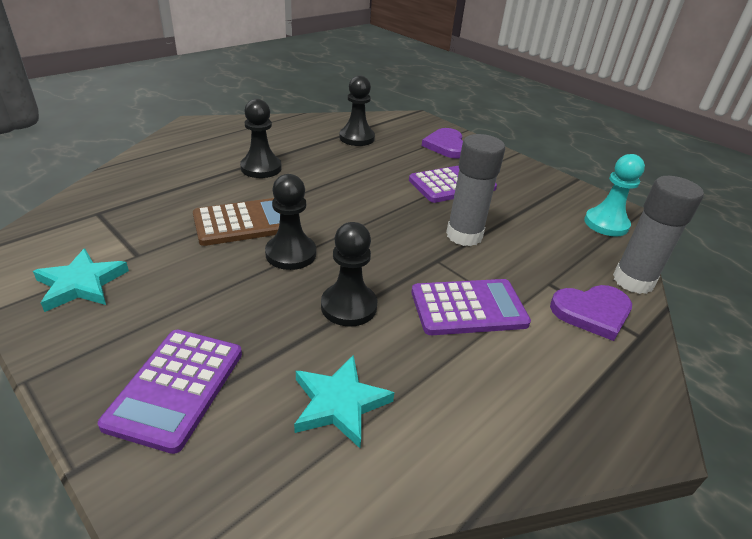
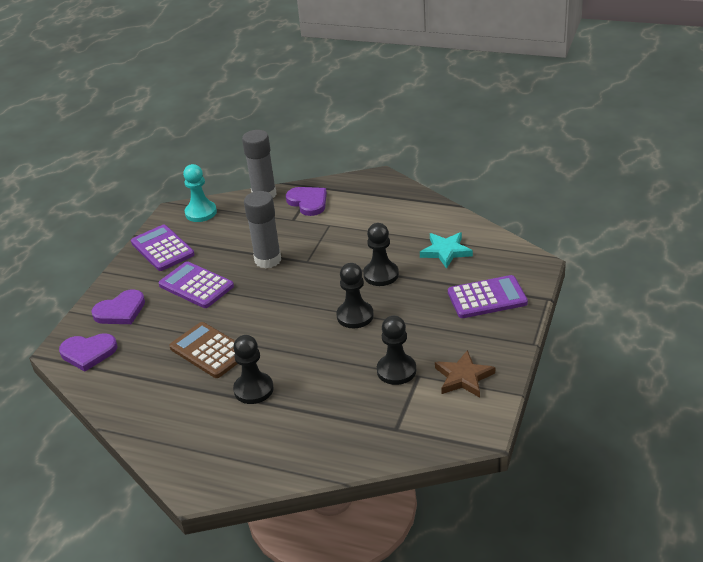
camera: 110 degrees left, 0 degrees up
turquoise star [33,249,129,312] -> brown star [435,350,495,397]
brown calculator [193,198,280,246] -> brown calculator moved to [169,322,238,378]
black pawn [339,75,375,146] -> black pawn moved to [377,315,416,385]
purple calculator [411,279,531,335] -> purple calculator moved to [131,225,195,271]
none -> purple heart [59,333,118,372]

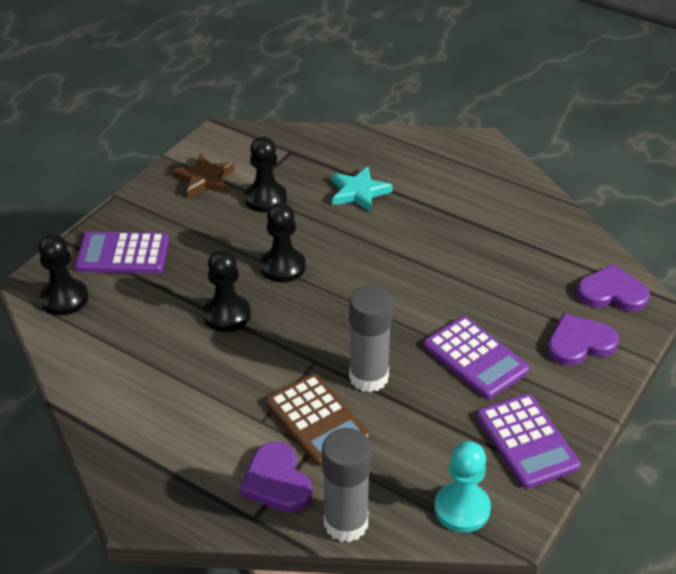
camera: 170 degrees left, 5 degrees up
brown calculator [169,322,238,378] -> brown calculator moved to [266,374,370,466]
black pawn [233,335,274,404] -> black pawn moved to [38,234,88,315]
turquoise star [420,232,473,269] -> turquoise star moved to [332,166,393,212]

